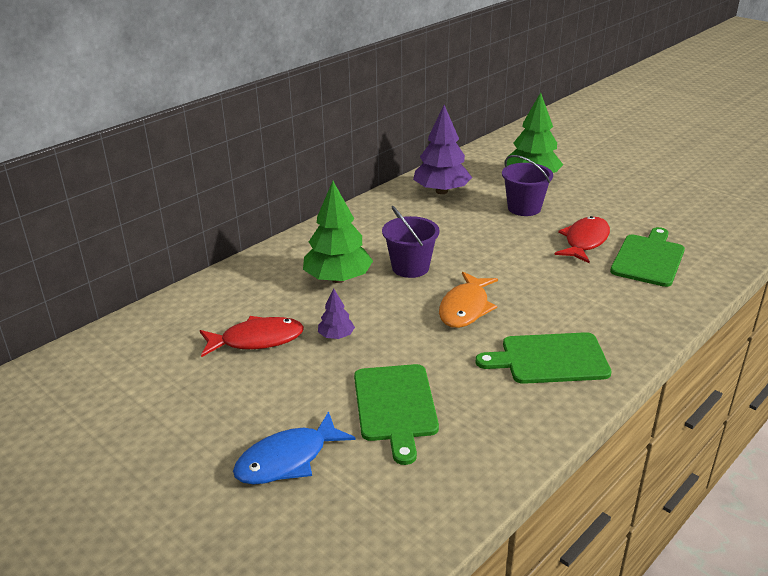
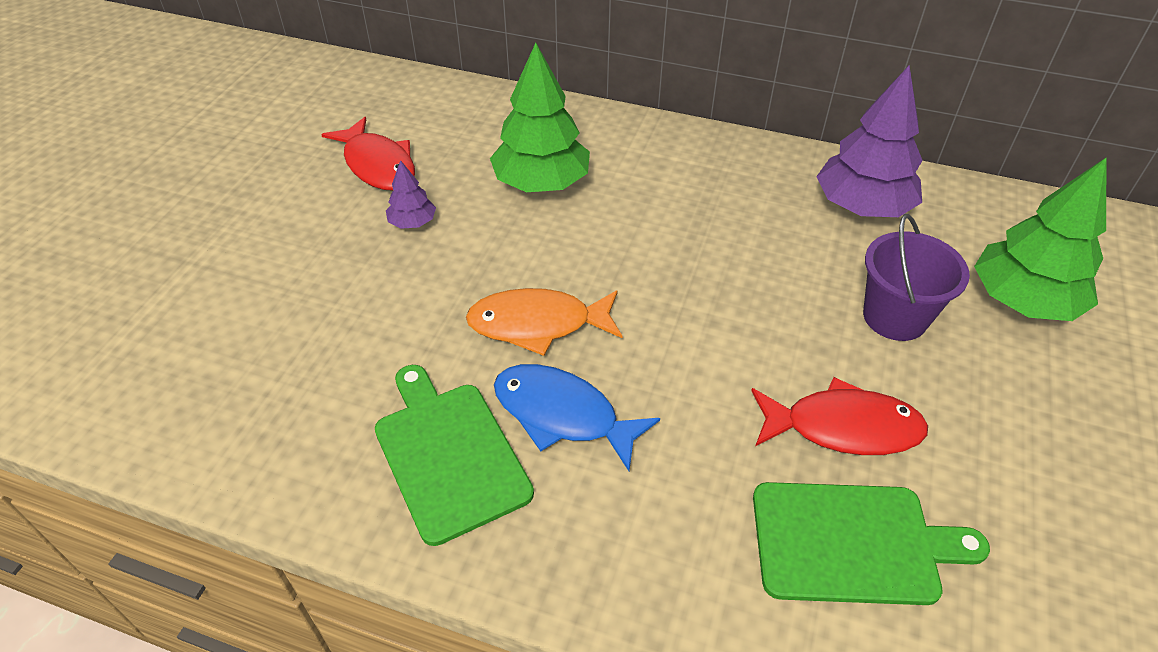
camera: 65 degrees right, 15 degrees up
blue fish [233,411,356,484] -> blue fish moved to [494,364,660,471]
green cutting board [354,364,439,465] -> none
purple bucket [382,206,440,278] -> none

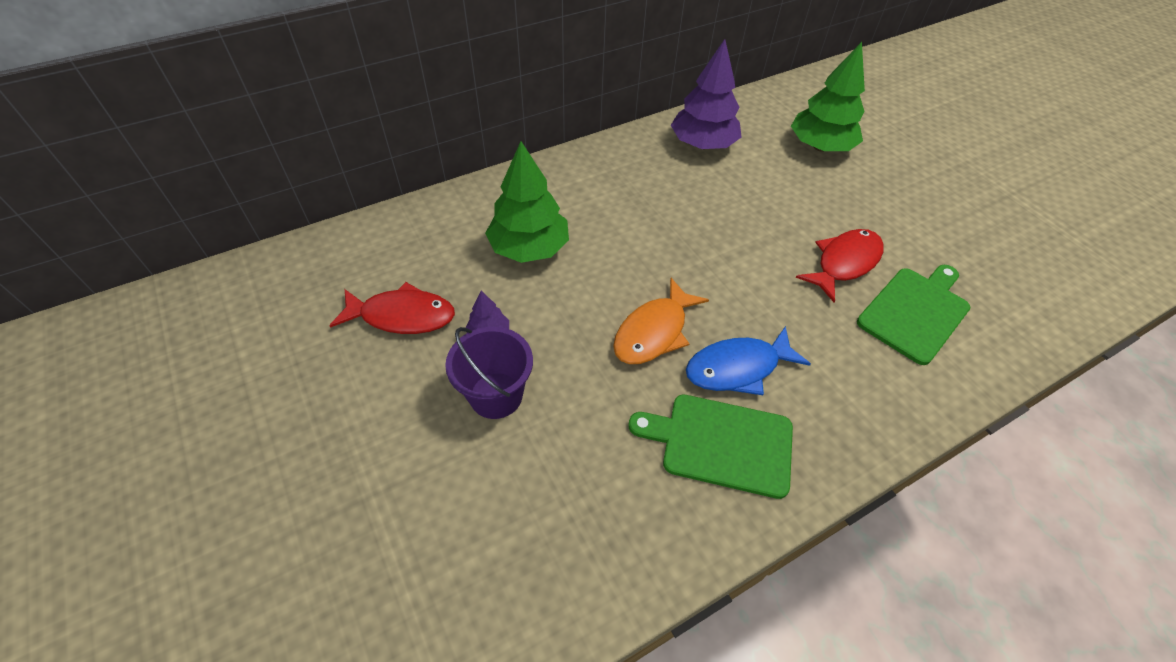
camera: 50 degrees left, 5 degrees up
purple bucket [863,214,970,341] -> purple bucket moved to [445,327,533,419]

